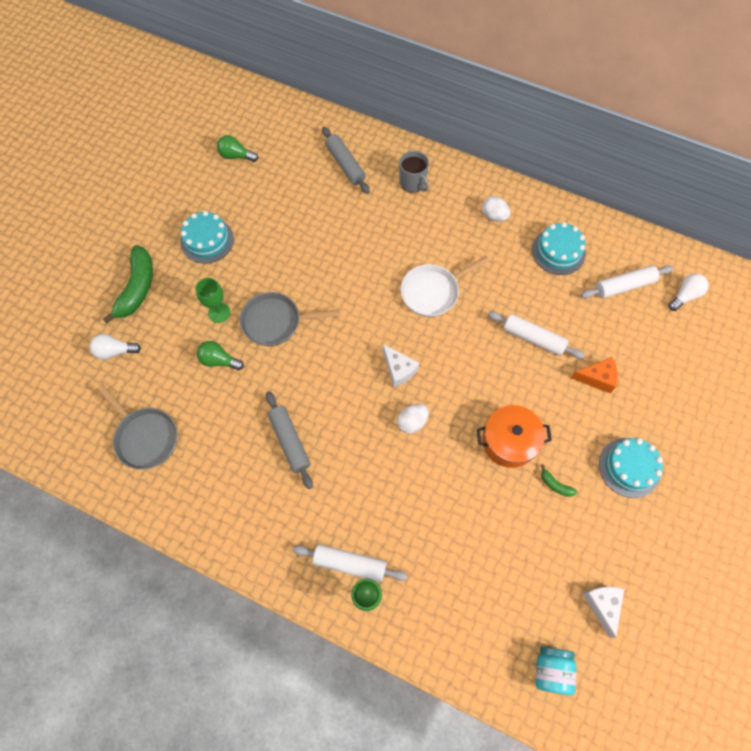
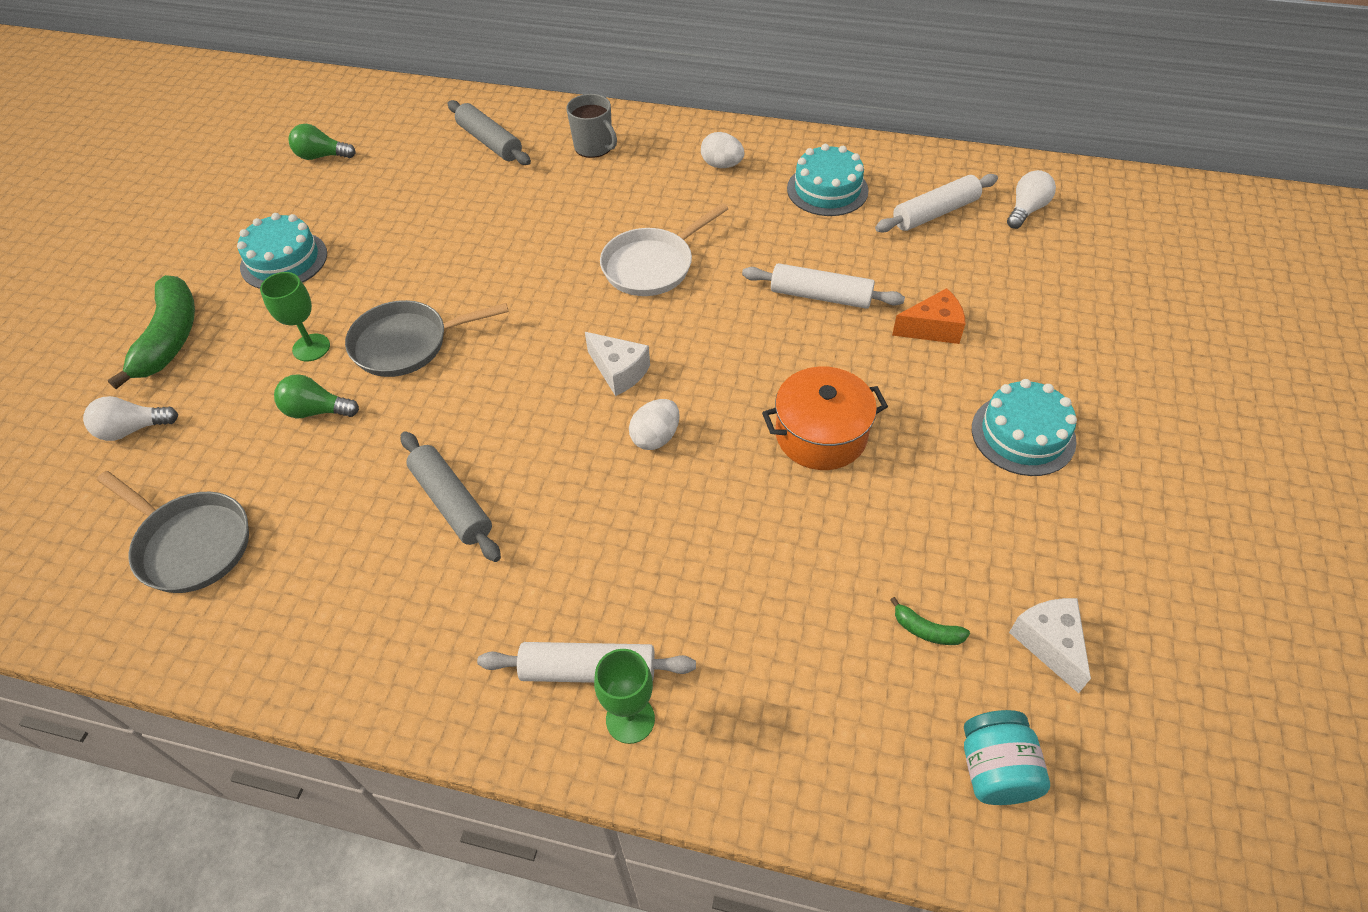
camera: 10 degrees left, 15 degrees down
green banana [541,464,577,497] -> green banana moved to [890,597,970,645]

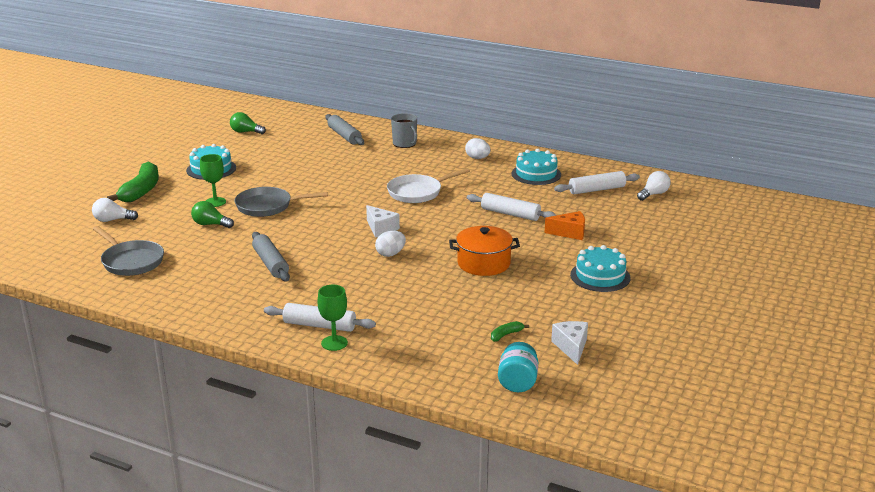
camera: 10 degrees right, 25 degrees down
green banana [890,597,970,645] -> green banana turned 105 degrees clockwise [491,321,529,342]

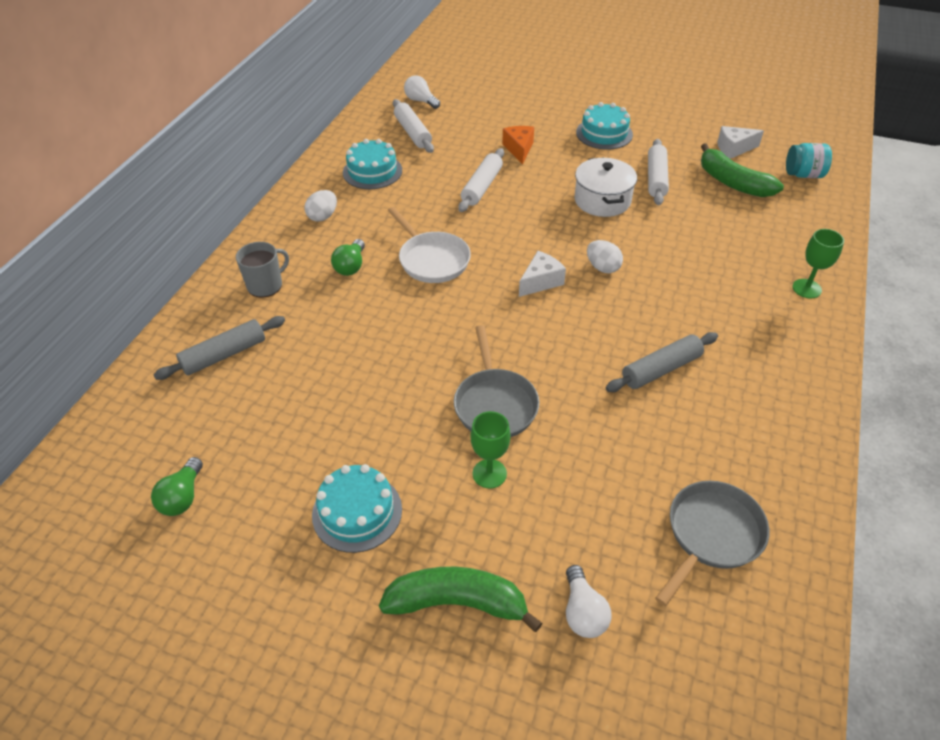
camera: 95 degrees left, 20 degrees up
green light bulb [191,201,234,228] -> green light bulb moved to [331,239,365,276]
white rolling pin [264,303,376,332] -> white rolling pin moved to [648,139,669,205]
orange pot [449,226,520,276] -> white pot [574,157,637,217]
green banana [491,321,529,342] -> green banana [701,143,784,197], size x2.29

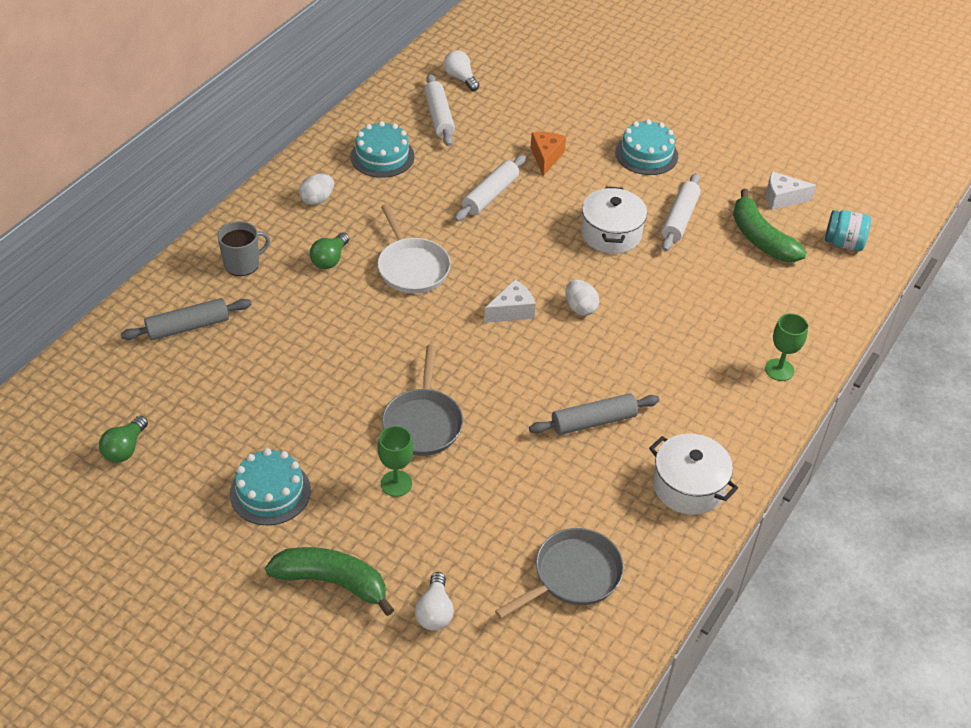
camera: 10 degrees right, 0 degrees up
none -> white pot [649,433,738,515]

